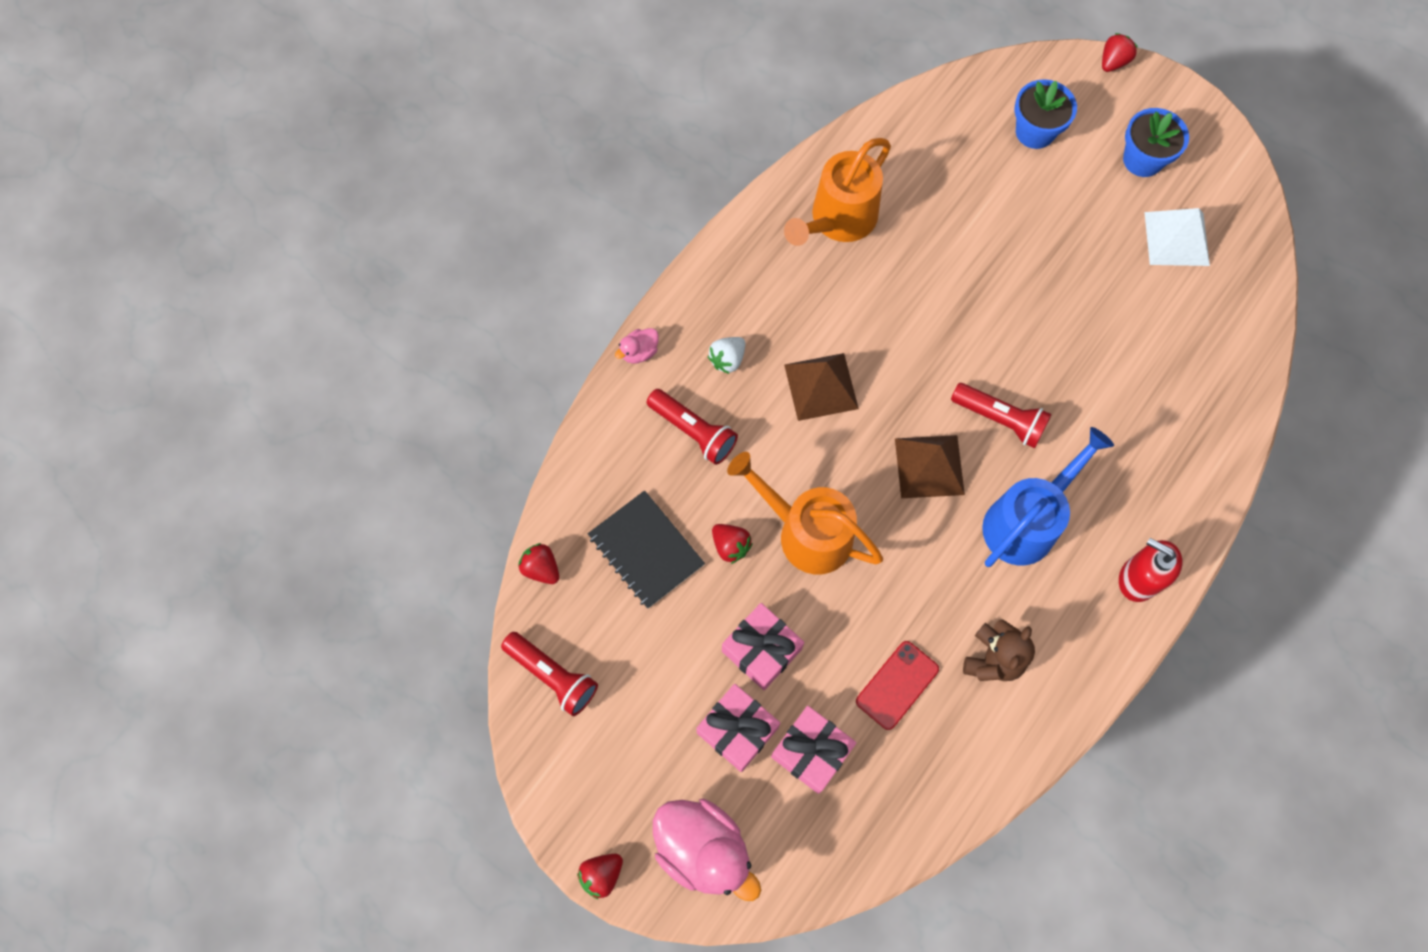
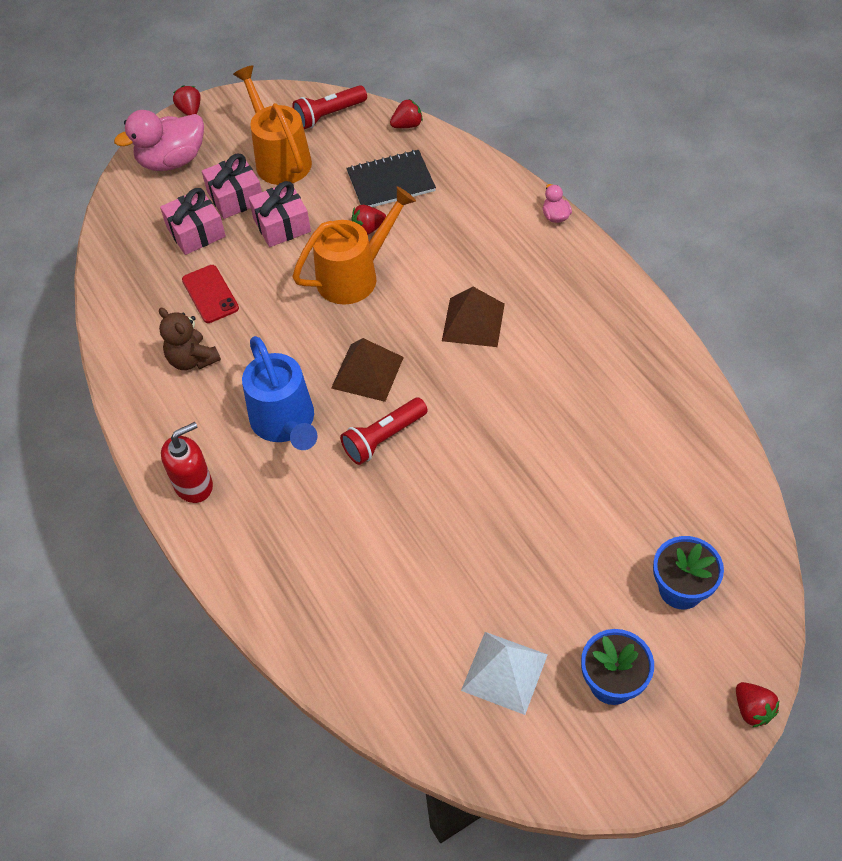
camera: 115 degrees right, 15 degrees down
red flashlight [647,389,738,465] -> none
white strawberry [708,337,745,374] -> none
orange watering can [784,138,891,246] -> orange watering can moved to [233,65,312,185]

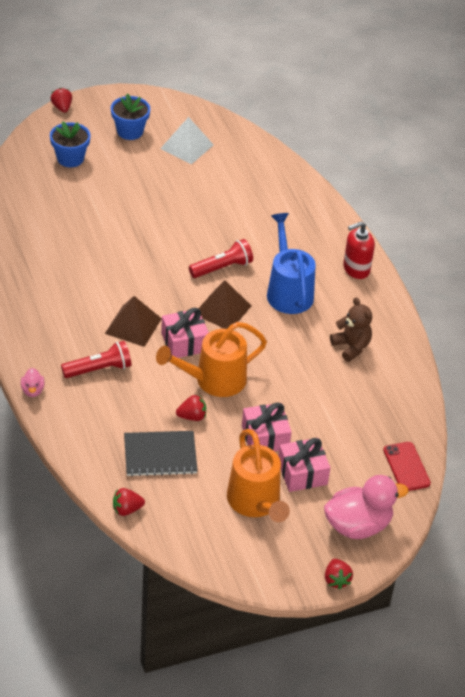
camera: 175 degrees left, 10 degrees down
pink gift [160,188,226,255] -> pink gift moved to [161,308,209,358]
red phone [182,265,239,323] -> red phone moved to [383,442,431,491]
red flashlight [292,85,367,129] -> red flashlight moved to [61,341,132,378]

